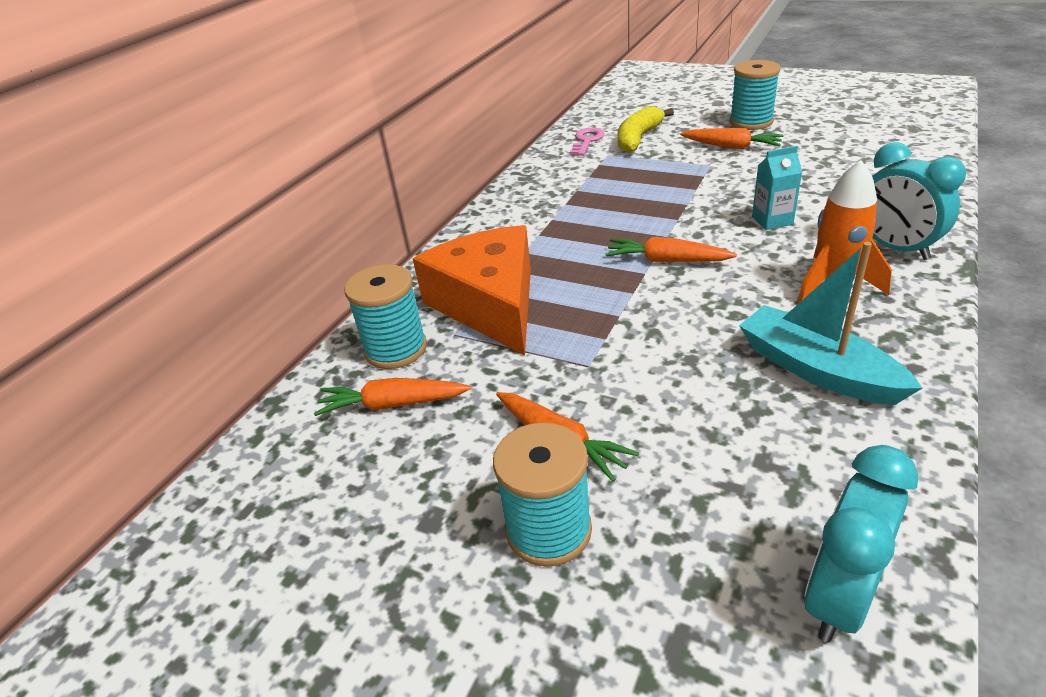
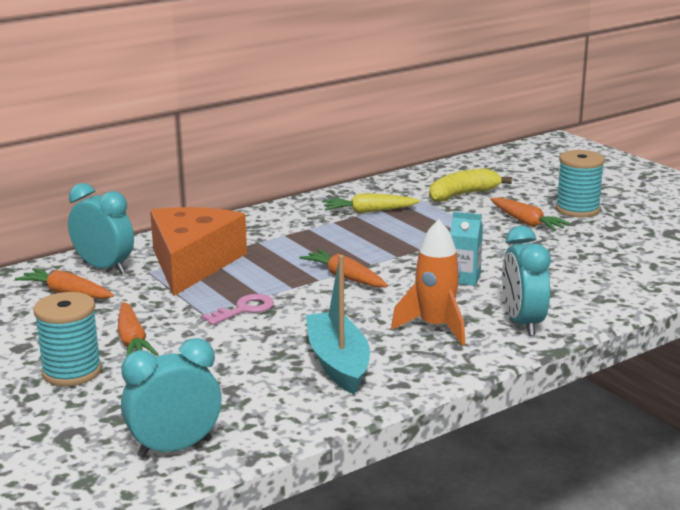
camera: 25 degrees right, 15 degrees down
turquoise spool [344,264,427,369] -> turquoise clock [68,183,134,274]
pink key [570,128,605,155] -> pink key moved to [202,294,274,325]
none -> yellow carrot [323,193,420,213]

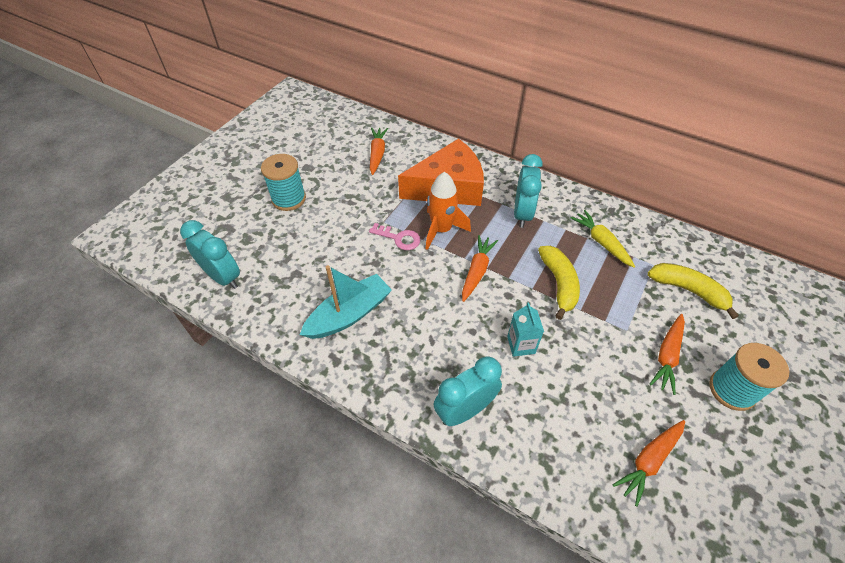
camera: 65 degrees right, 30 degrees up
turquoise clock [68,183,134,274] -> turquoise clock moved to [514,154,543,228]
orange carrot [118,302,158,357] -> orange carrot moved to [613,420,685,507]
orange rocket [391,219,465,346] -> orange rocket moved to [426,172,471,250]
none -> yellow banana [538,246,580,320]

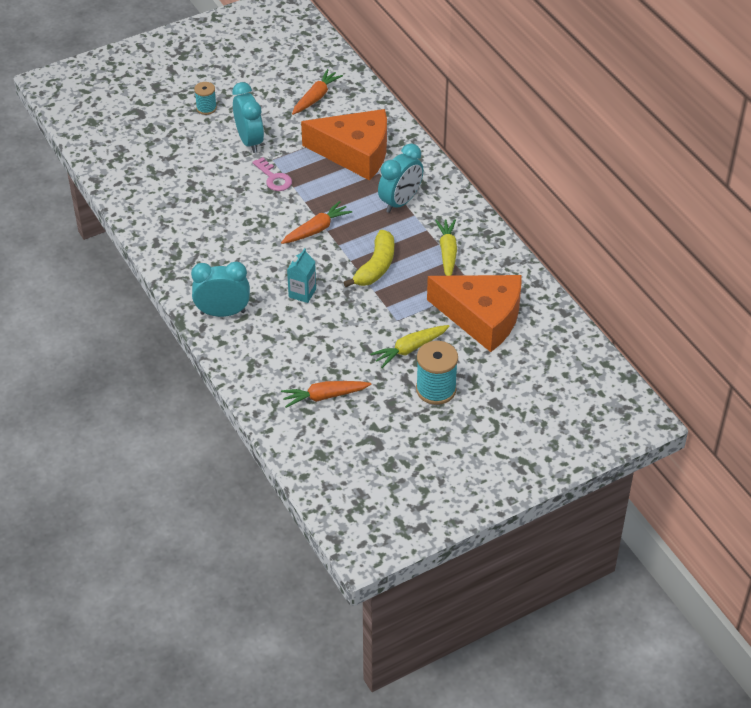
camera: 30 degrees right, 5 degrees down
turquoise clock [180,220,240,289] -> turquoise clock moved to [232,82,264,153]
turquoise spool [261,154,306,211] -> turquoise spool [194,82,217,115], size x0.59
turquoise boat [300,265,392,339] -> none
orange rocket [426,172,471,250] -> none
yellow banana [648,263,739,319] -> orange cheese [427,275,522,352]
orange carrot [650,314,685,395] -> yellow carrot [370,325,450,368]

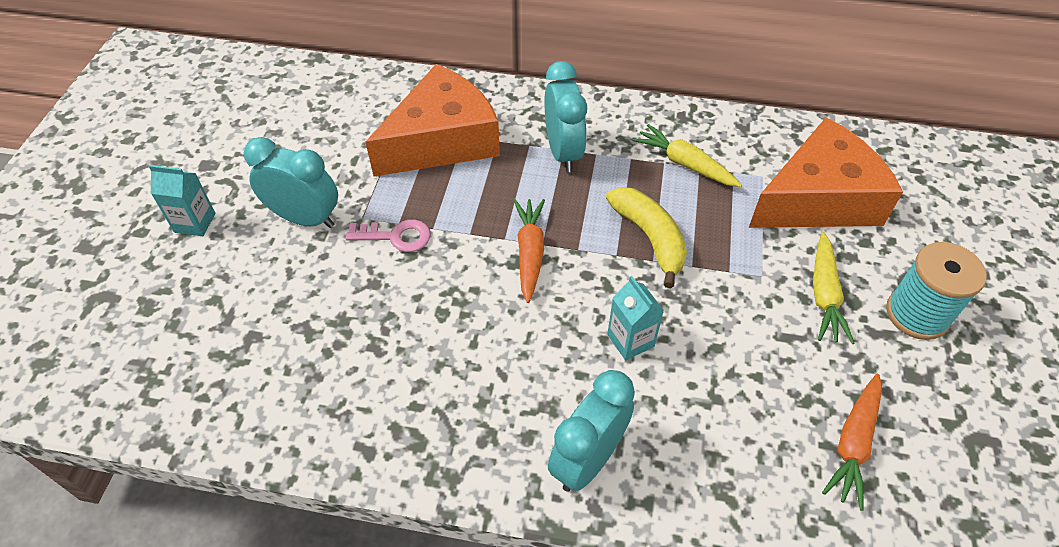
camera: 50 degrees left, 5 degrees up
turquoise spool [194,82,217,115] -> turquoise carton [149,165,215,236]
orange carrot [292,69,343,115] -> none

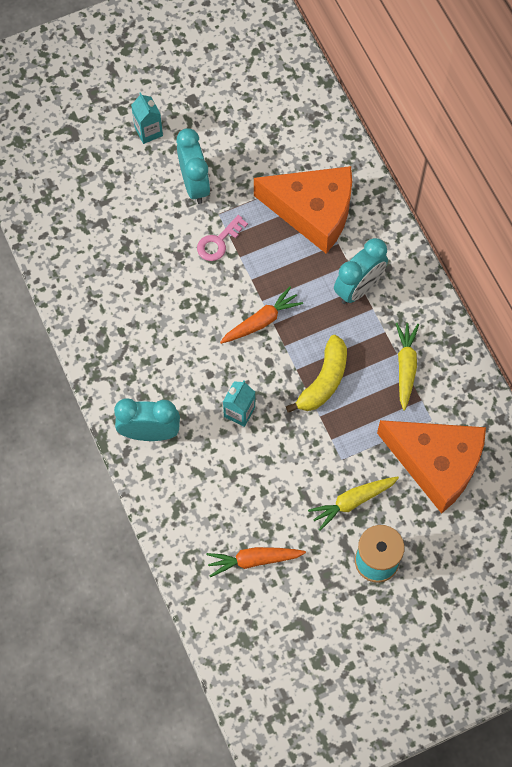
camera: 55 degrees right, 15 degrees up
pink key [345,220,431,252] -> pink key turned 75 degrees clockwise [197,215,248,261]

